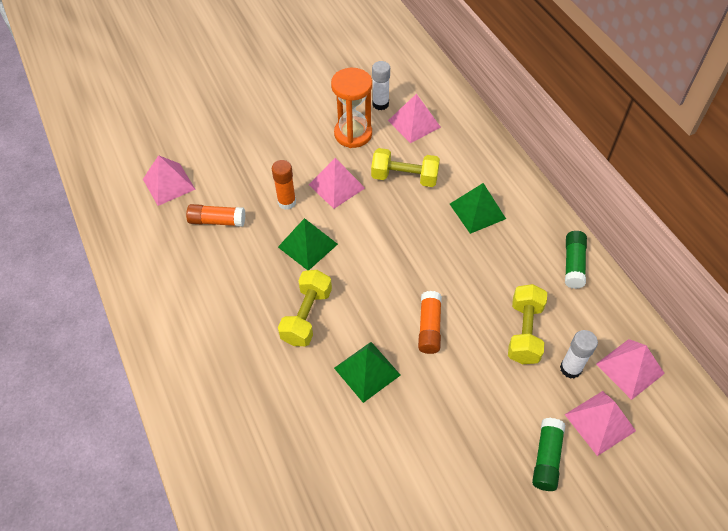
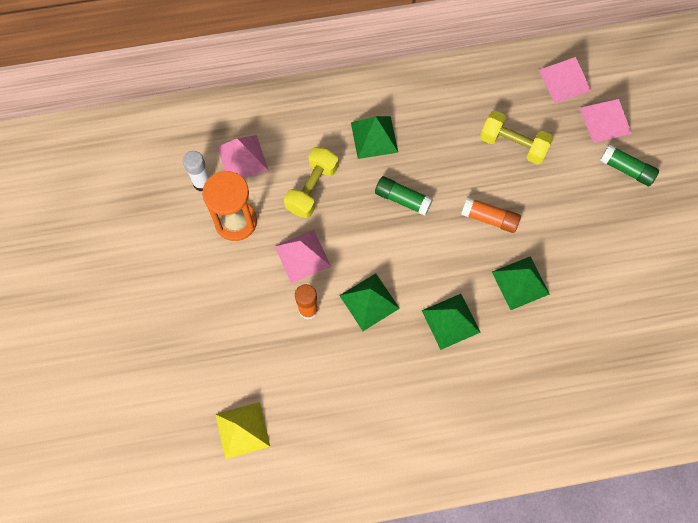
camera: 75 degrees left, 15 degrees up
pink pyramid [143,155,196,206] -> yellow pyramid [215,402,270,459]
orange glue stick [186,204,245,227] -> none
yellow dumbbell [278,270,332,346] -> green pyramid [422,294,481,350]
white glue stick [560,330,598,379] -> none
green glue stick [565,231,587,289] -> green glue stick moved to [375,176,433,216]

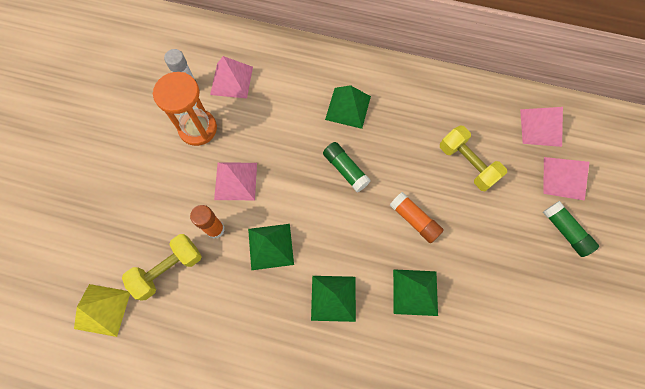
camera: 25 degrees right, 0 degrees up
yellow dumbbell [284,147,339,218] -> yellow dumbbell moved to [122,234,202,300]

